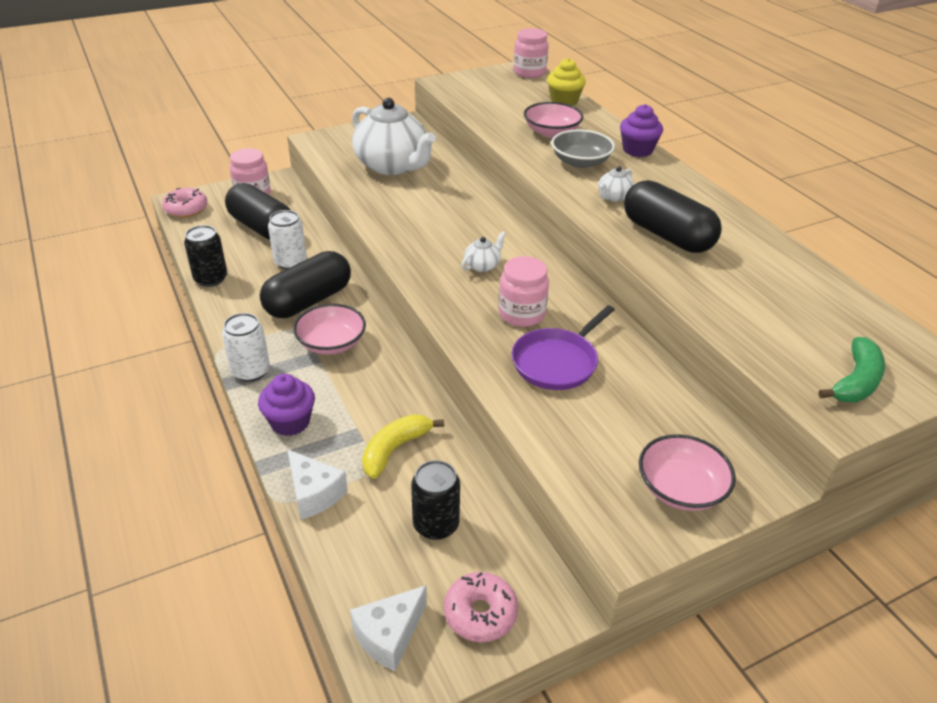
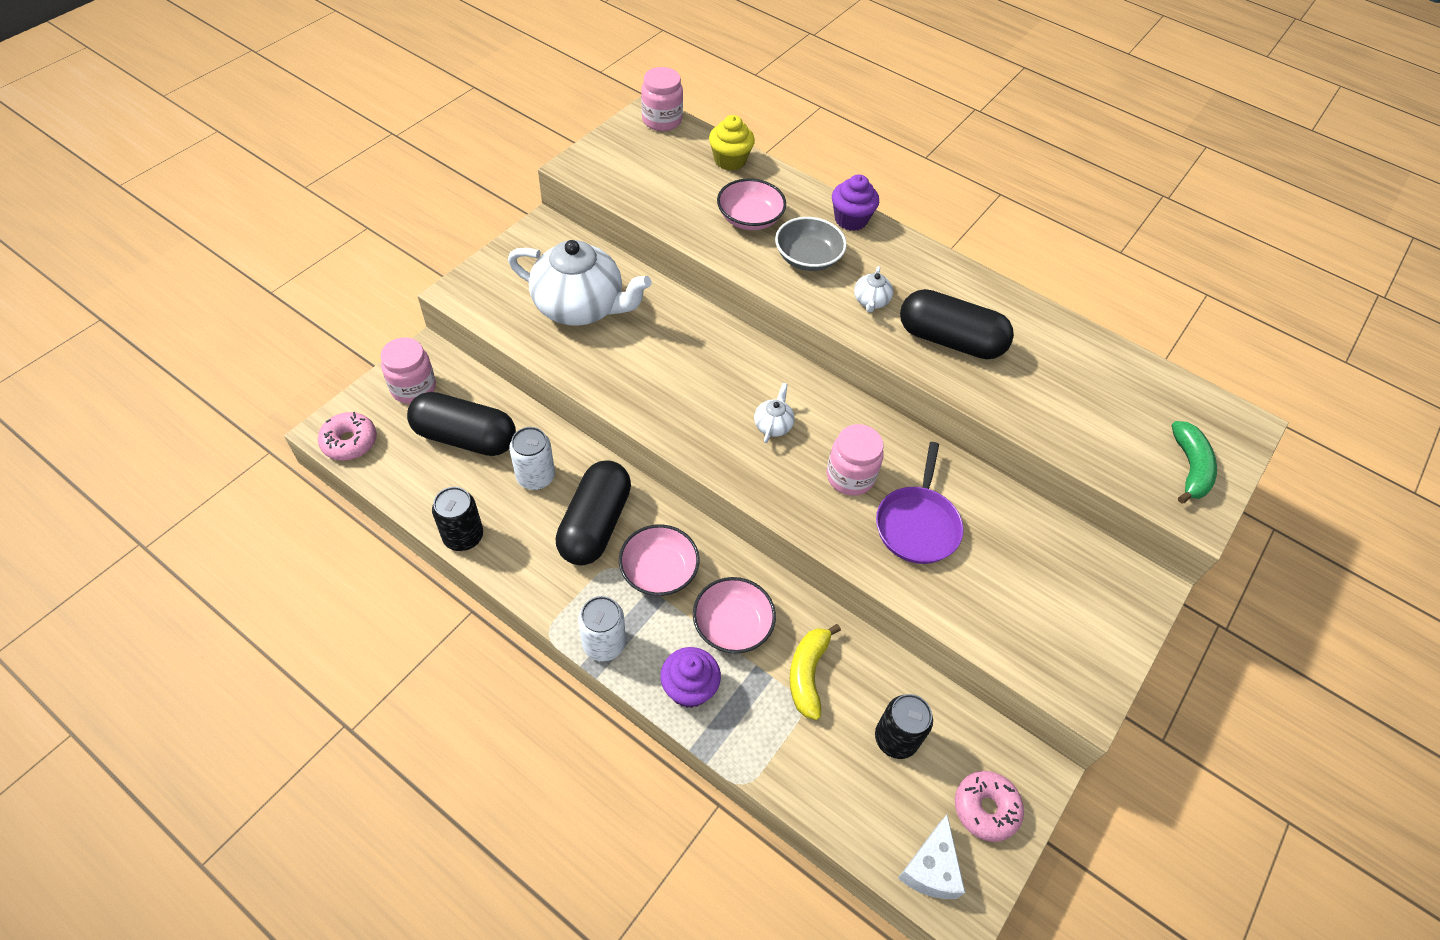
camera: 30 degrees left, 15 degrees up
white cheese [287,449,348,519] -> none
pink bowl [639,434,736,511] -> pink bowl moved to [693,577,776,654]

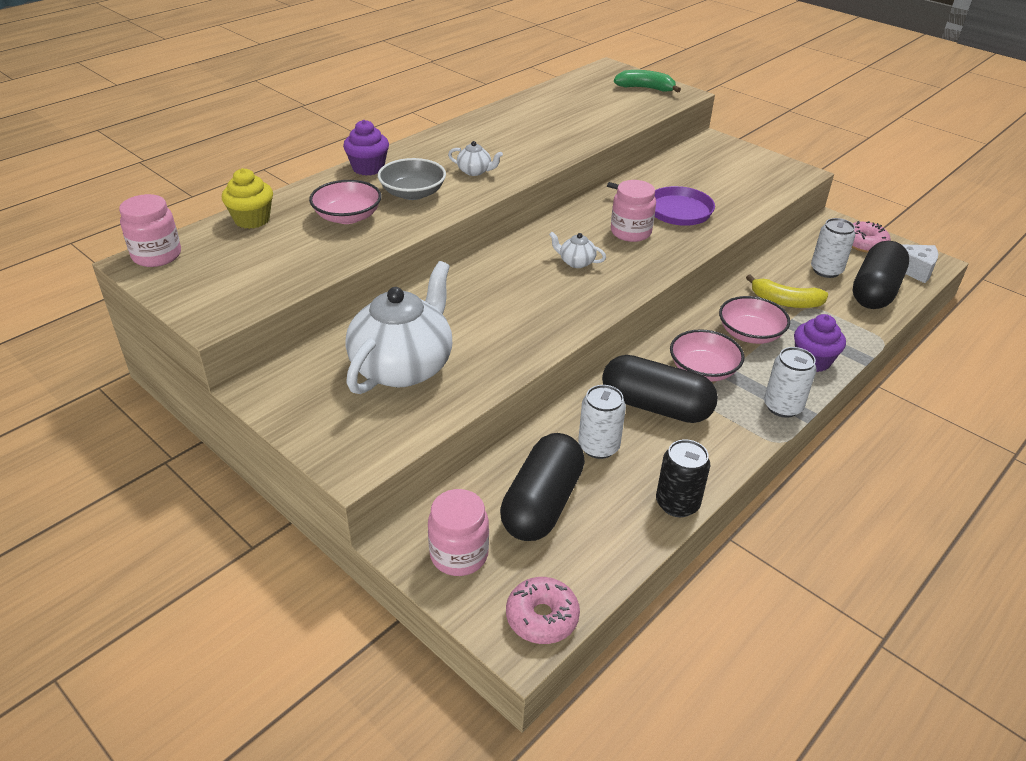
camera: 80 degrees left, 15 degrees down
black can [875,694,933,759] -> white can [811,218,855,278]
black capsule [900,289,1014,359] -> black capsule moved to [853,241,909,309]

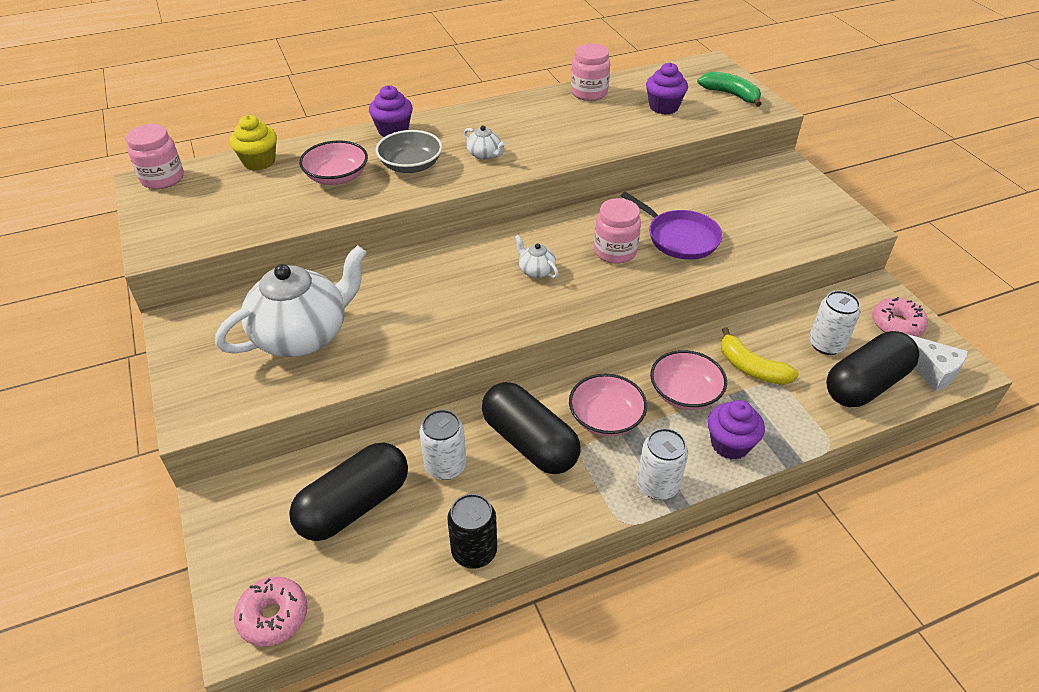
camera: 25 degrees right, 5 degrees up
pink jar [428,489,489,576] -> pink jar moved to [571,43,610,101]
none -> purple cupcake [646,62,688,115]

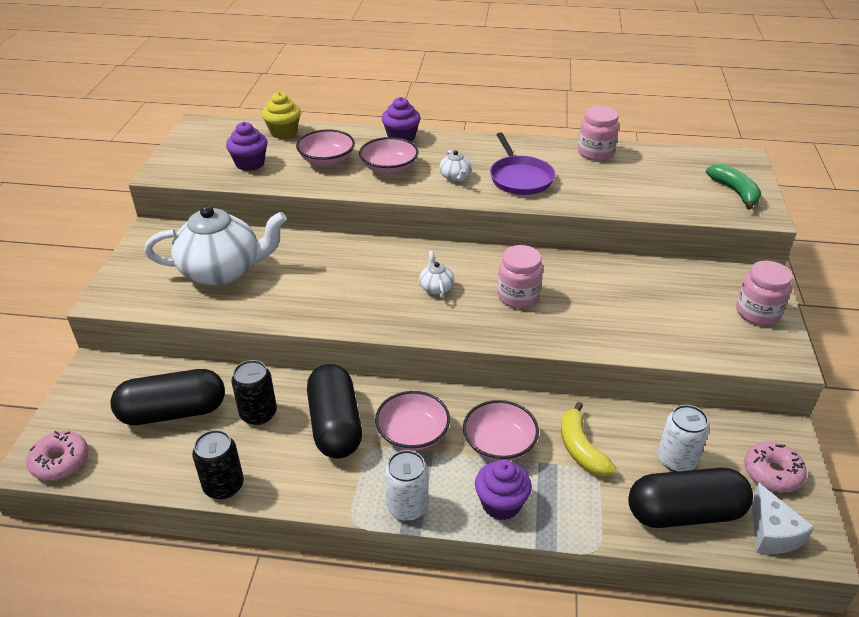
camera: 30 degrees right, 5 degrees down
pink jar [126,124,184,189] -> pink jar moved to [736,261,793,325]
grey bowl [376,130,442,173] -> pink bowl [359,137,419,175]
white can [419,409,466,480] -> black can [231,360,277,425]
purple pan [621,192,723,260] -> purple pan moved to [490,133,555,195]
purple cupcake [646,62,688,115] -> purple cupcake moved to [226,122,268,171]

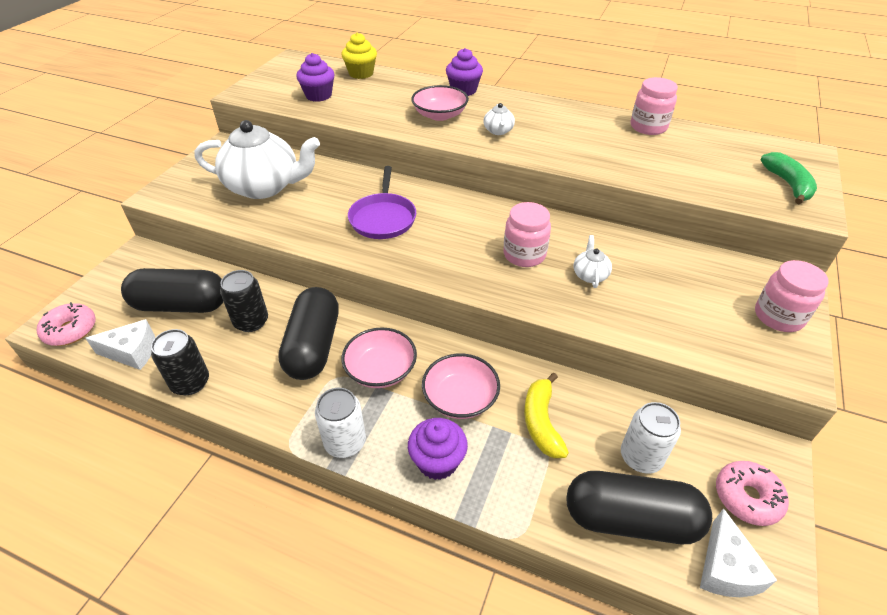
camera: 15 degrees right, 5 degrees up
pink bowl [296,129,355,166] -> none
white teapot [419,250,454,298] -> white teapot moved to [574,235,612,288]
purple pan [490,133,555,195] -> purple pan moved to [348,166,416,239]
none -> white cheese [86,319,155,370]

